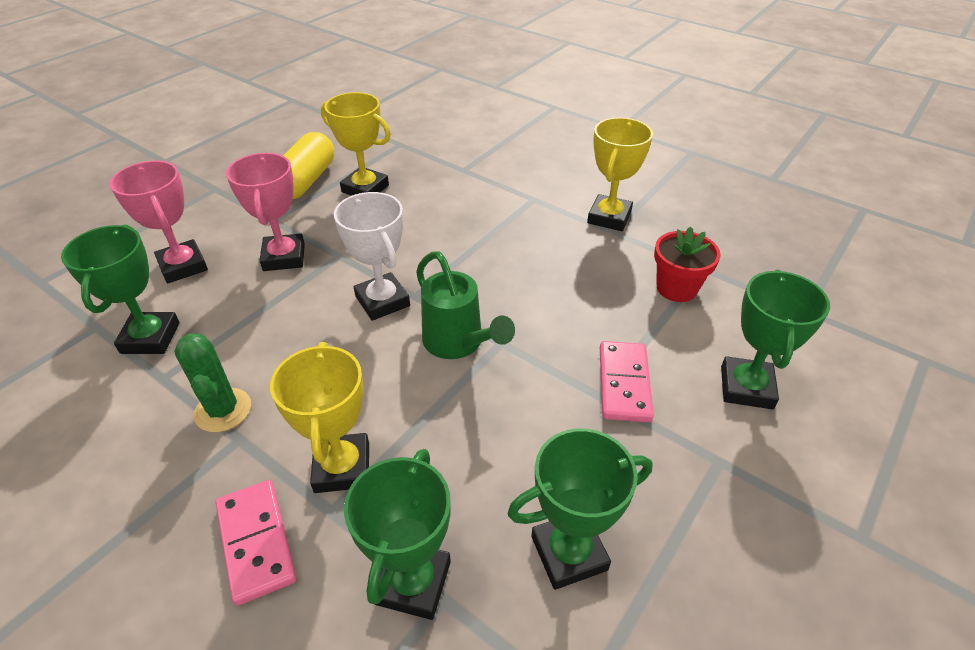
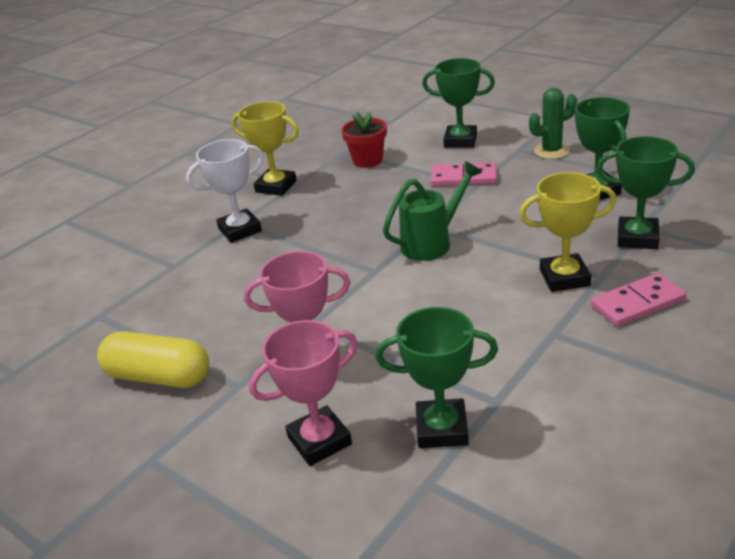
camera: 85 degrees left, 10 degrees down
green cactus [174,333,251,432] -> green cactus moved to [529,88,577,159]
yellow trophy [321,92,391,196] -> none
white trophy [334,192,410,321] -> white trophy moved to [186,139,264,243]

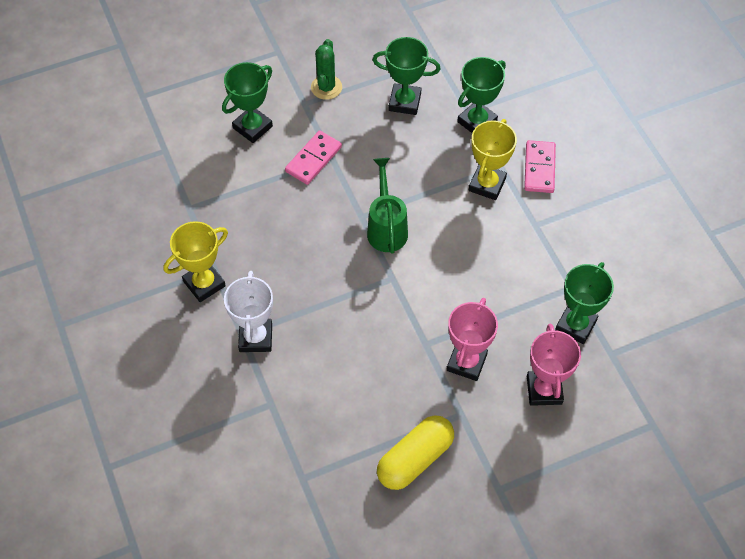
camera: 65 degrees left, 25 degrees up
red flower pot [341,112,387,168] -> none

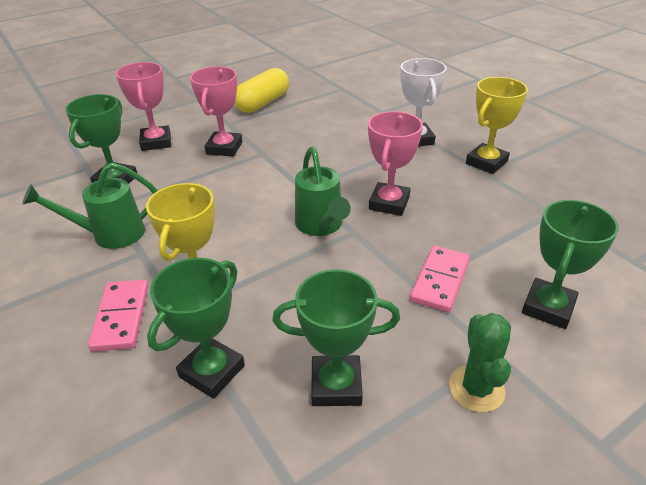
camera: 170 degrees right, 20 degrees down
none -> green watering can [22,162,158,249]
none -> pink trophy [368,111,423,216]

